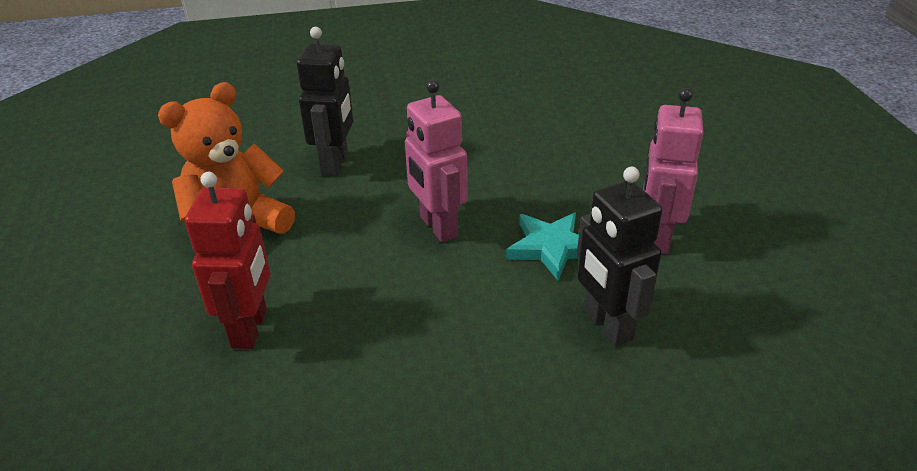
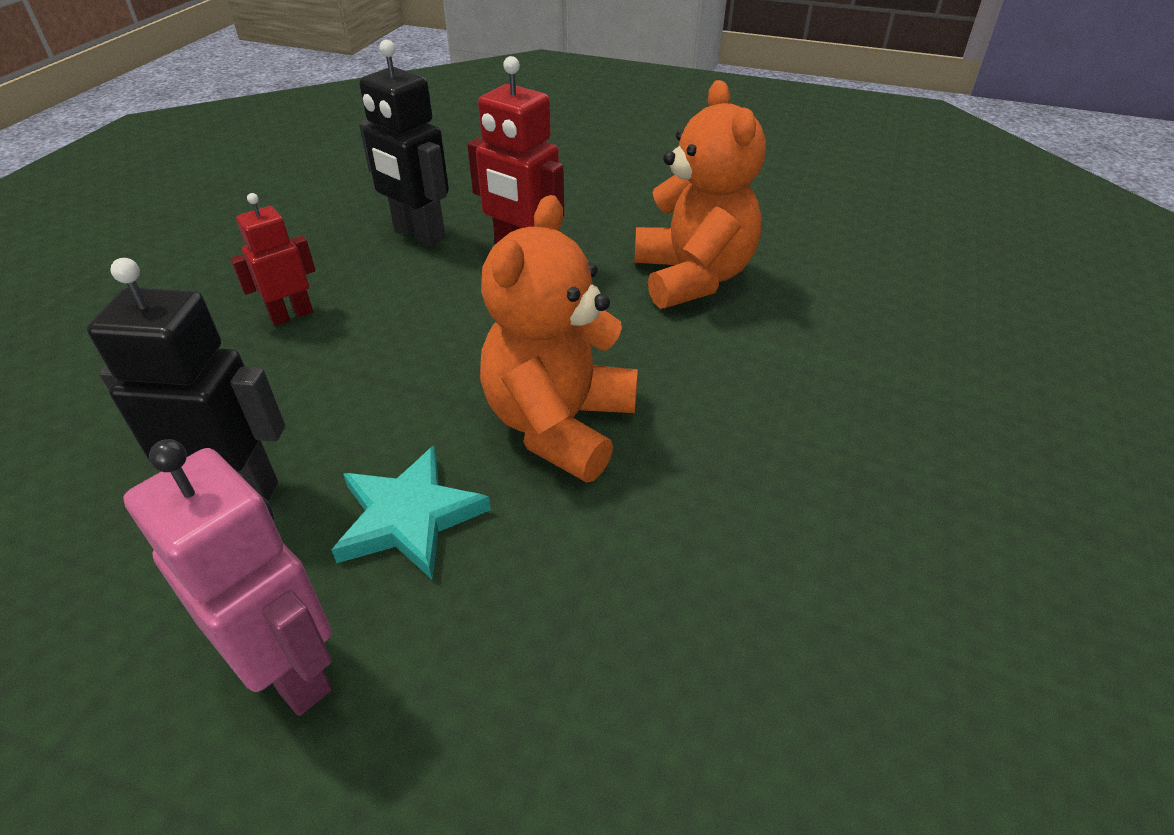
camera: 120 degrees right, 5 degrees up
black robot [297,27,353,176] -> black robot moved to [359,40,449,246]
pink robot [405,80,468,242] -> orange teddy bear [480,195,638,482]
none -> red robot [230,193,316,326]

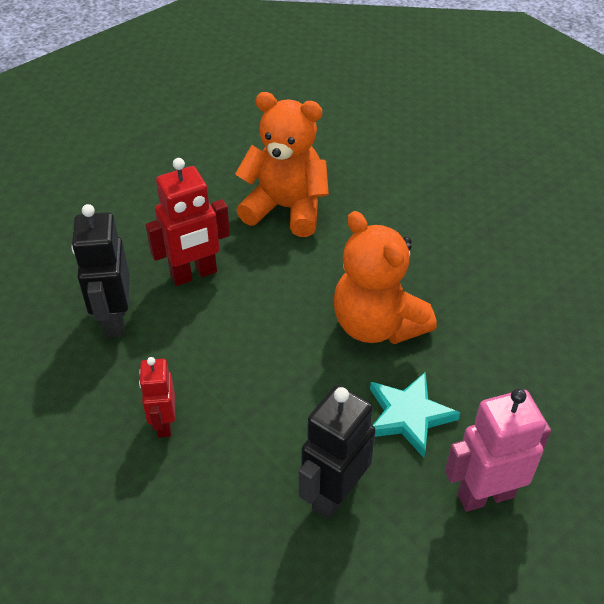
camera: 60 degrees left, 5 degrees up
black robot [359,40,449,246] -> black robot turned 105 degrees clockwise [72,204,130,338]

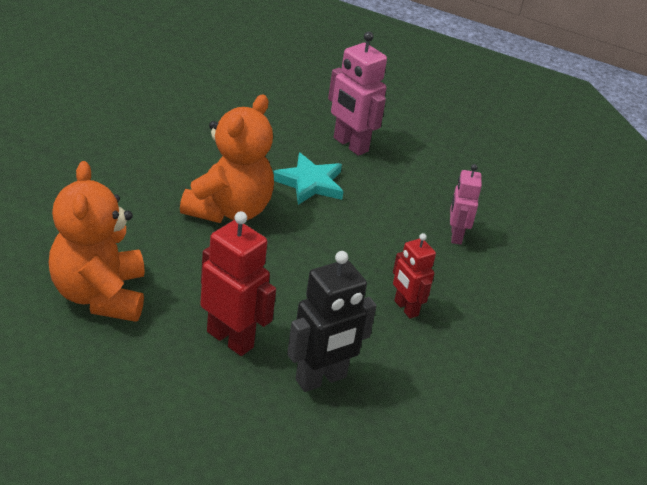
camera: 120 degrees left, 10 degrees down
red robot [139,357,175,438] -> red robot turned 90 degrees clockwise [393,233,436,319]
black robot [299,385,376,520] -> none
none -> pink robot [450,164,482,245]

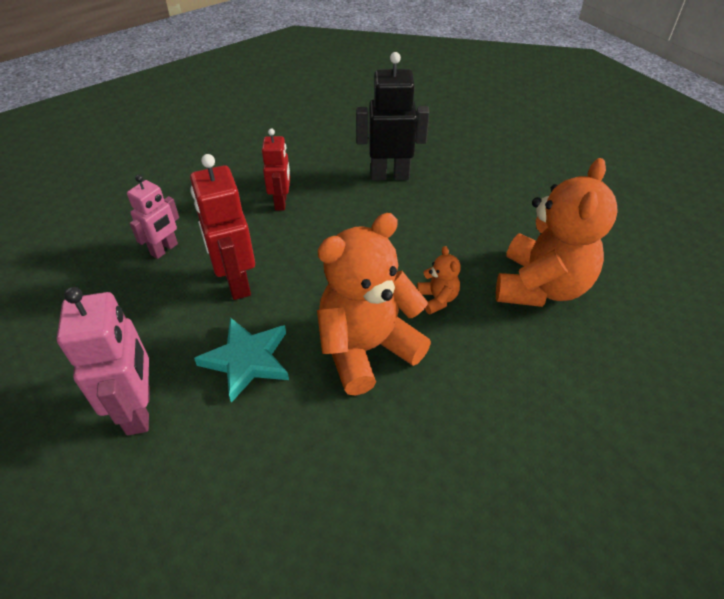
camera: 145 degrees left, 10 degrees up
red robot [200,211,276,356] -> red robot moved to [190,154,255,300]
none -> orange teddy bear [417,246,461,314]

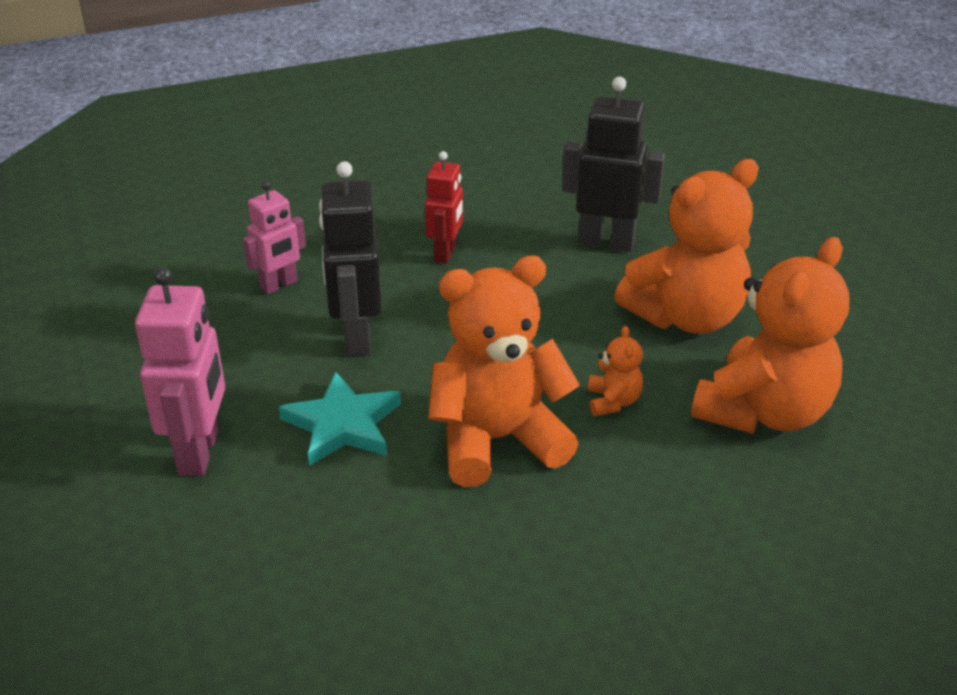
camera: 15 degrees right, 10 degrees down
red robot [190,154,255,300] -> black robot [319,161,382,356]
none -> orange teddy bear [614,159,759,334]

